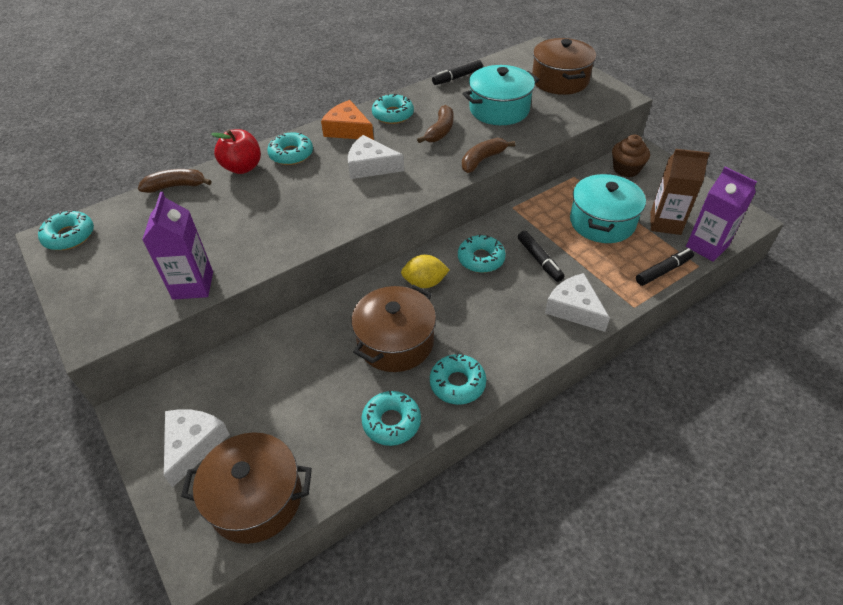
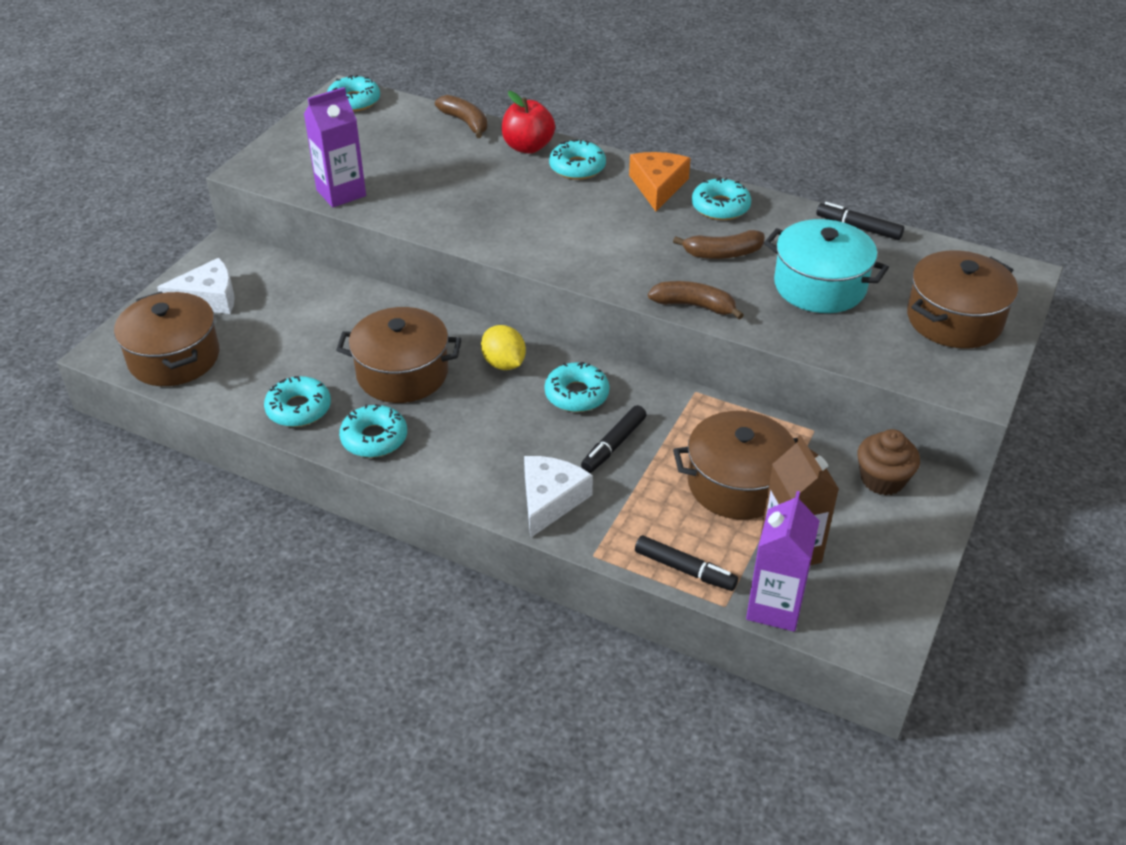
camera: 60 degrees right, 5 degrees down
white cheese [348,135,404,179] -> none
turquoise pot [570,173,646,243] -> brown pot [673,411,798,520]

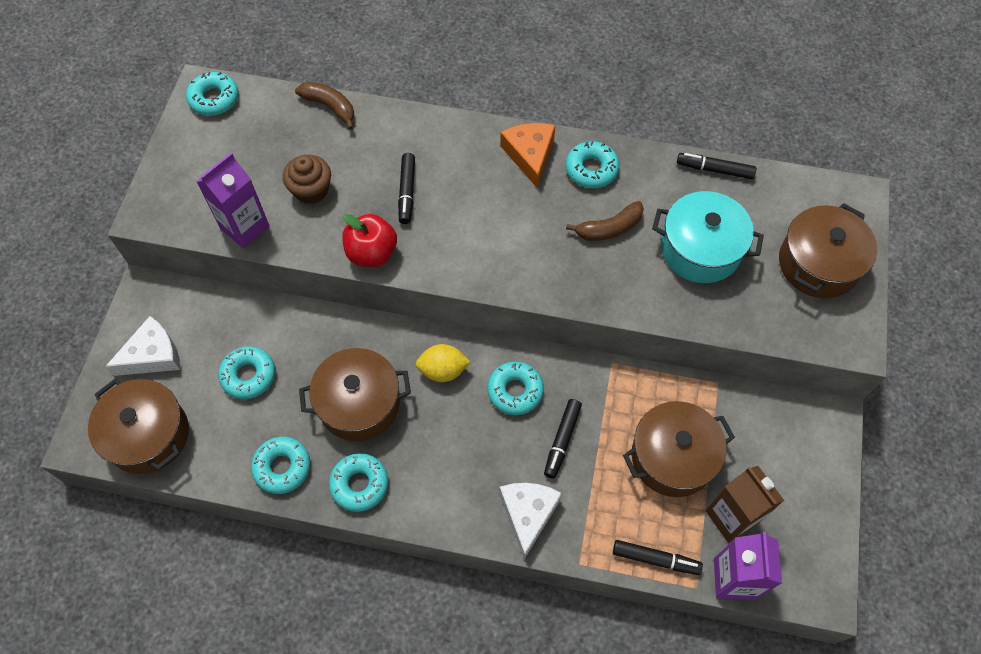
camera: 15 degrees left, 20 degrees up
yellow lemon [481,325,526,370] -> yellow lemon turned 45 degrees counterclockwise [416,344,470,382]
red apple [502,91,555,154] -> red apple moved to [342,214,397,267]
turquoise donut [549,139,606,180] -> turquoise donut moved to [218,346,275,399]
brown banana [648,281,744,319] -> none
brown cupcake [857,429,920,495] -> brown cupcake moved to [283,155,331,204]
none -> black marker [398,153,415,224]

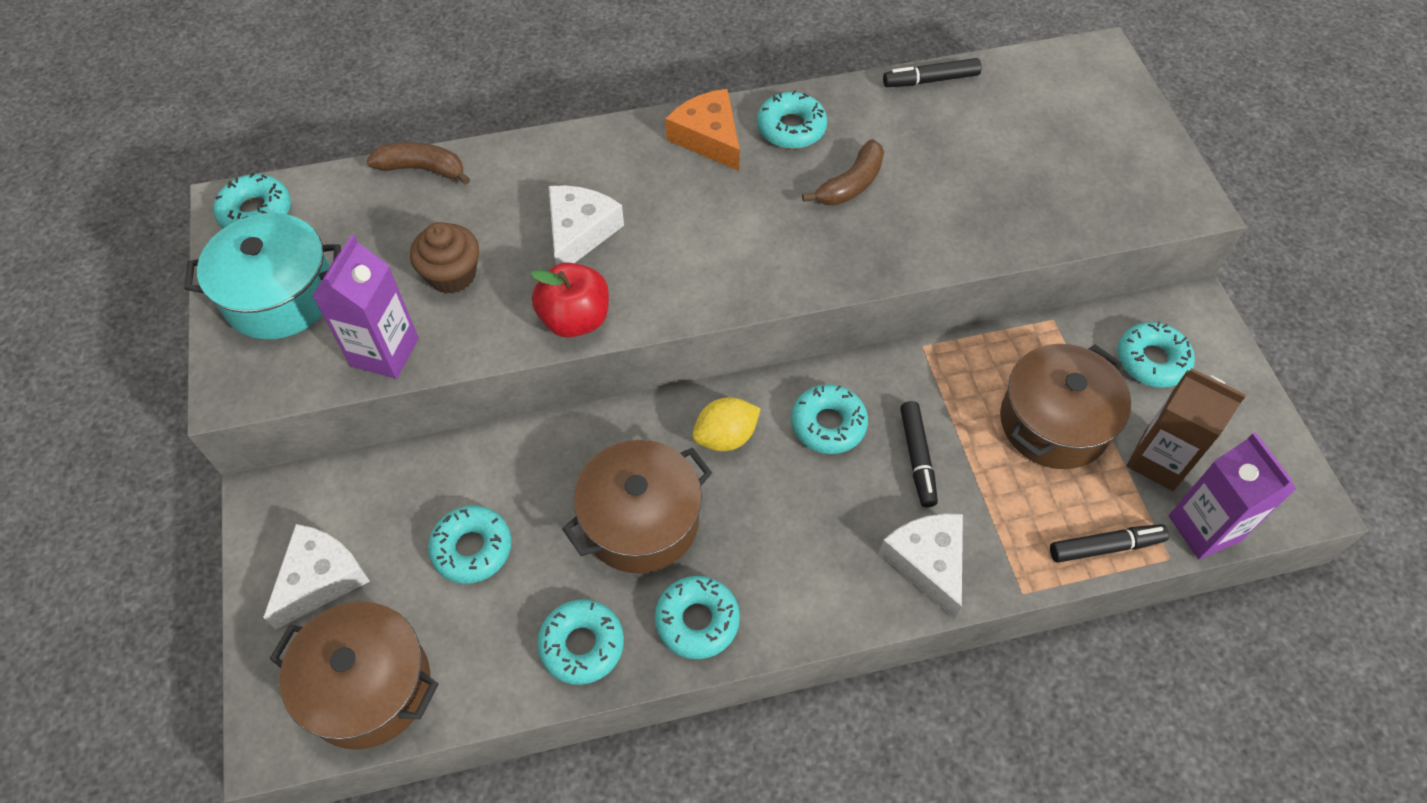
camera: 25 degrees left, 5 degrees down
black marker [398,153,415,224] -> white cheese [549,185,624,265]
turquoise pot [652,191,764,283] -> turquoise pot moved to [184,213,341,339]
brown pot [779,203,877,298] -> none
none -> turquoise donut [1117,321,1195,388]

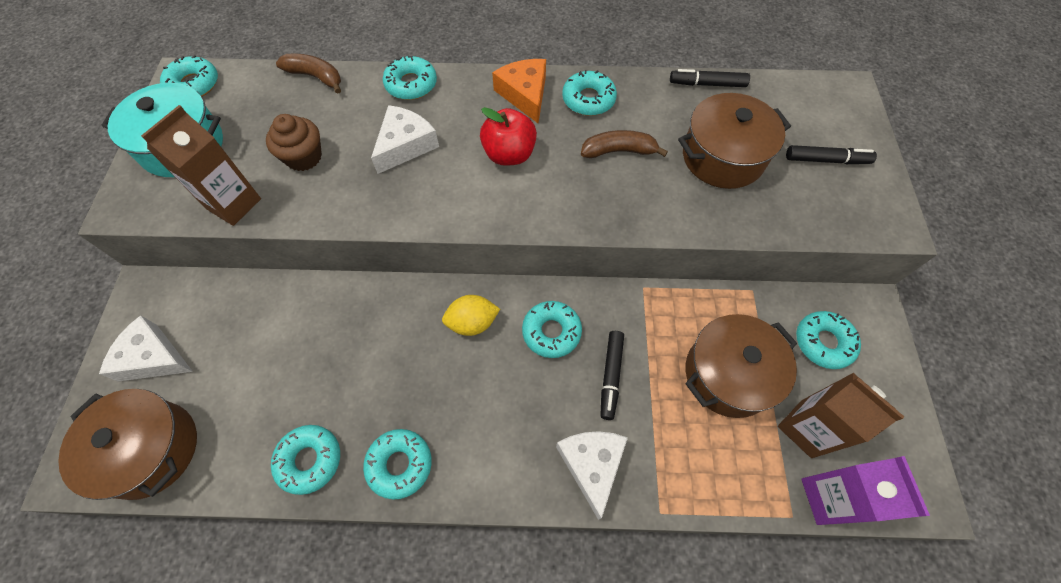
camera: 15 degrees right, 5 degrees up
white cheese [263,524,370,629] -> white cheese turned 120 degrees counterclockwise [99,315,193,382]
purple carton [313,234,419,379] -> brown carton [141,105,261,226]
turquoise donut [428,505,511,584] -> turquoise donut moved to [383,56,437,100]
red apple [531,262,609,338] -> red apple moved to [480,107,537,166]
brown pot [562,440,712,573] -> brown pot moved to [678,93,791,189]
brown banana [802,139,884,206] -> brown banana turned 150 degrees counterclockwise [581,130,668,158]
black marker [1050,524,1169,563] -> black marker moved to [786,145,877,164]

